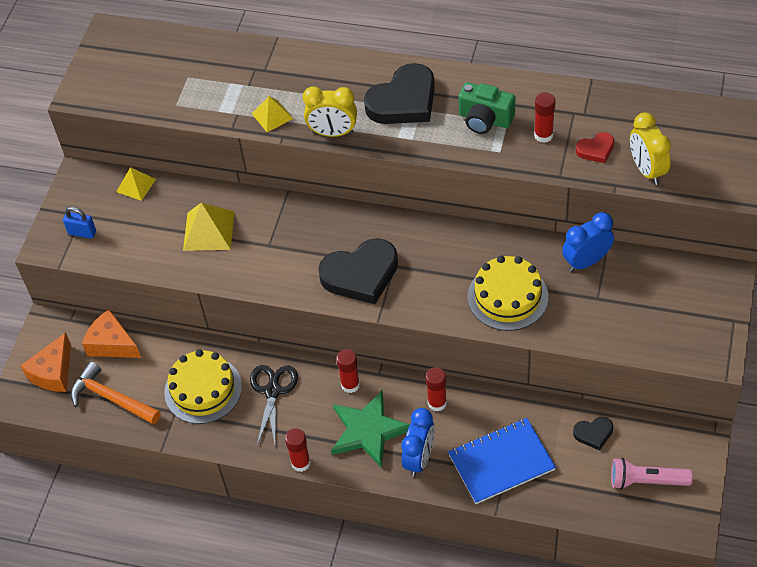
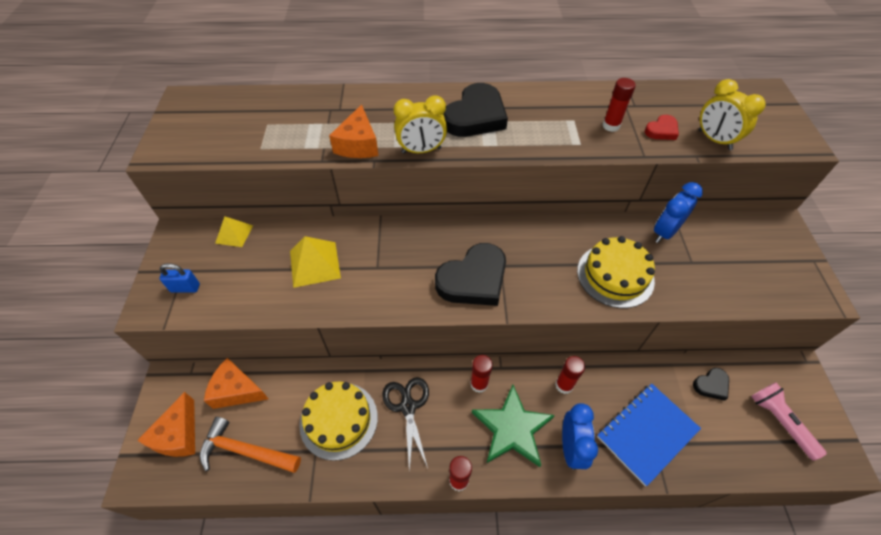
camera: 20 degrees left, 0 degrees up
yellow pyramid [252,96,293,132] -> orange cheese [329,105,379,158]
green camera [459,82,515,134] -> none
pink flashlight [611,458,693,490] -> pink flashlight turned 75 degrees clockwise [751,382,827,461]

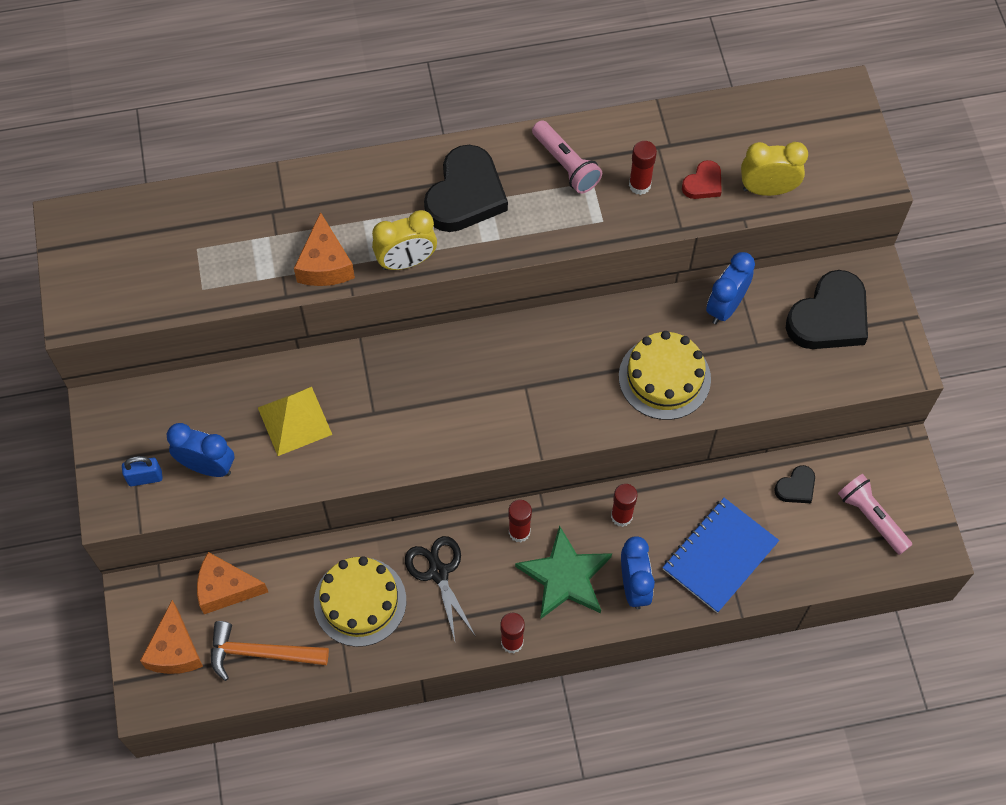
camera: 10 degrees left, 10 degrees up
yellow pyramid [215,216,253,247] -> none
black heart [435,243,506,306] -> black heart moved to [786,270,868,349]
yellow clock [699,79,766,150] -> yellow clock turned 135 degrees clockwise [741,142,808,196]
none -> blue clock [167,423,234,477]
none -> pink flashlight [532,120,602,194]

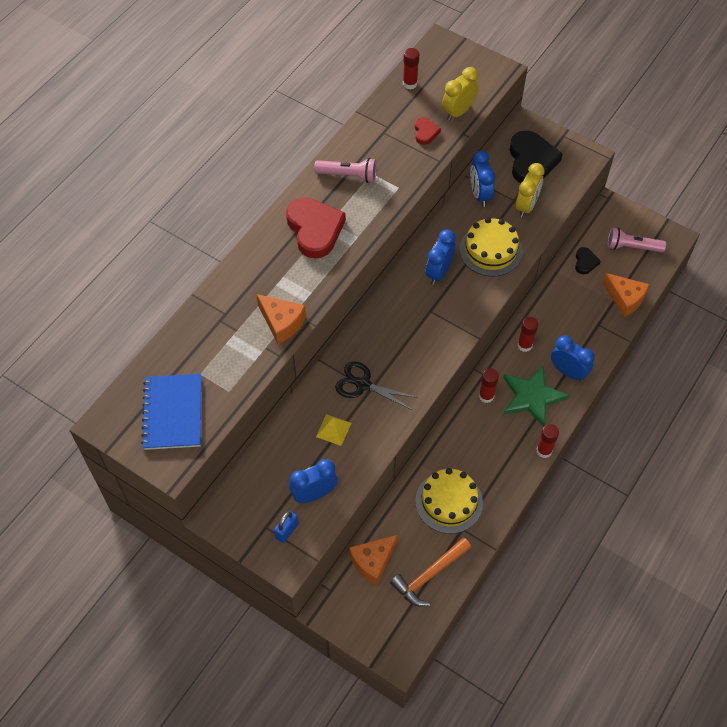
camera: 45 degrees left, 5 degrees down
orange cheese [140,600,203,674] -> orange cheese moved to [602,273,649,317]
yellow pyramid [258,387,332,456] -> yellow pyramid [316,414,351,446], size x0.64
yellow clock [372,210,437,270] -> yellow clock moved to [516,163,545,218]
black scissors [405,536,476,641] -> black scissors moved to [335,362,418,410]
black heart [424,145,508,232] -> red heart [286,198,346,259]
red glue stick [629,141,657,195] -> red glue stick moved to [403,48,419,90]
blue notebook [662,498,779,613] -> blue notebook moved to [141,374,201,450]
none -> blue clock [426,230,456,285]

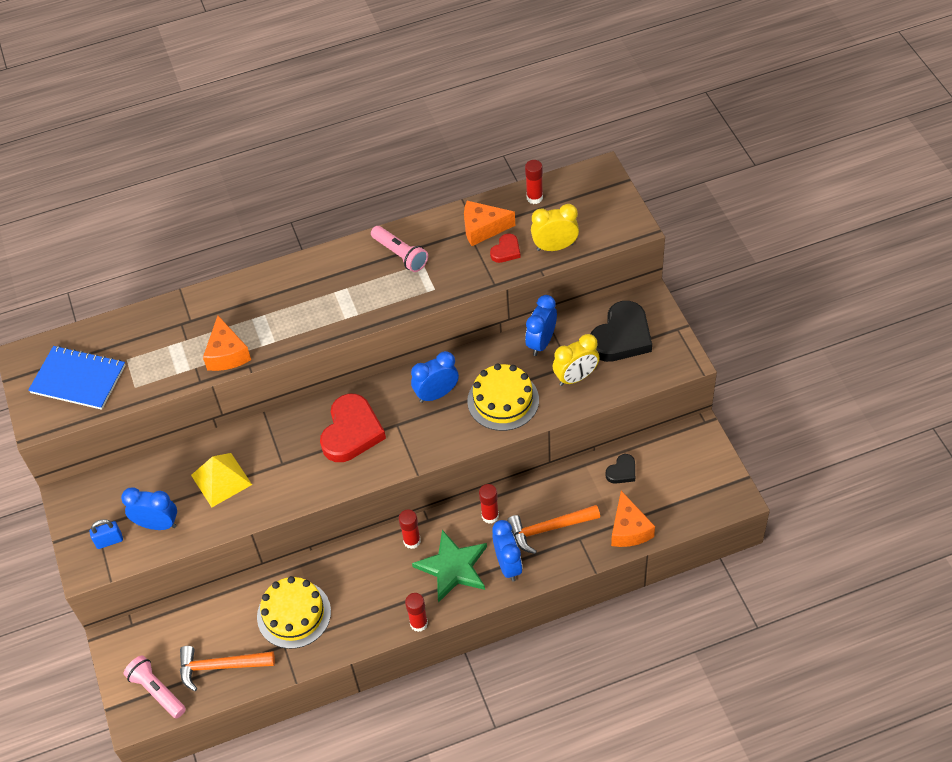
camera: 40 degrees right, 5 degrees down
blue notebook [141,374,201,450] -> blue notebook turned 75 degrees clockwise [28,346,126,410]
red heart [286,198,346,259] -> red heart moved to [320,394,386,462]
yellow pyramid [316,414,351,446] -> yellow pyramid [191,453,252,507], size x1.56
black scissors [335,362,418,410] -> none
orange cheese [349,534,398,585] -> orange cheese moved to [464,201,515,246]
pink flashlight [607,227,666,253] -> pink flashlight moved to [123,655,186,719]
none -> orange hammer [507,505,600,554]

